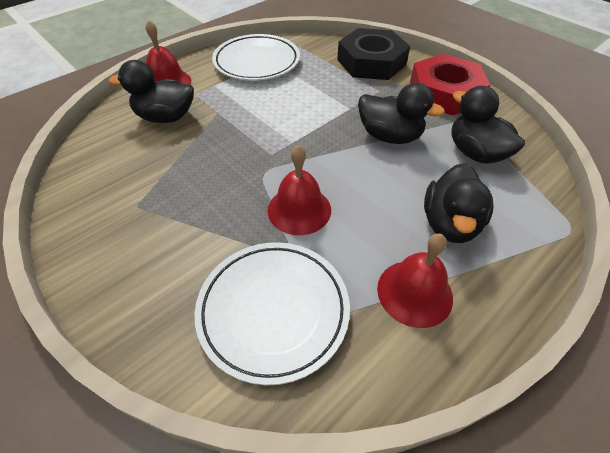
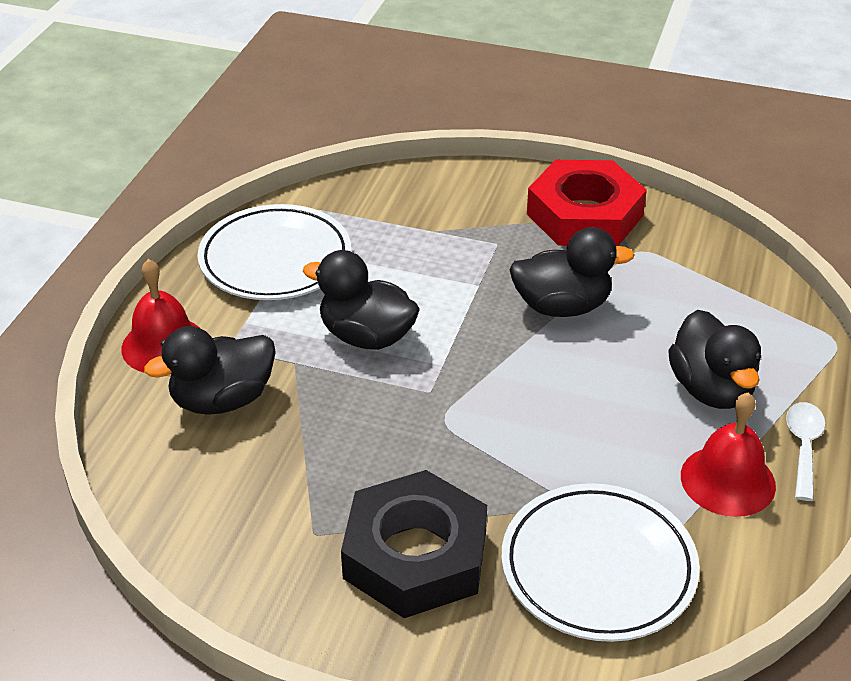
camera: 30 degrees left, 10 degrees down
red bell [267,145,331,235] -> none
black nut [337,28,410,80] -> black nut moved to [341,470,487,618]
black duck [451,86,525,163] -> black duck moved to [303,250,420,350]
none -> white spoon [786,402,826,501]

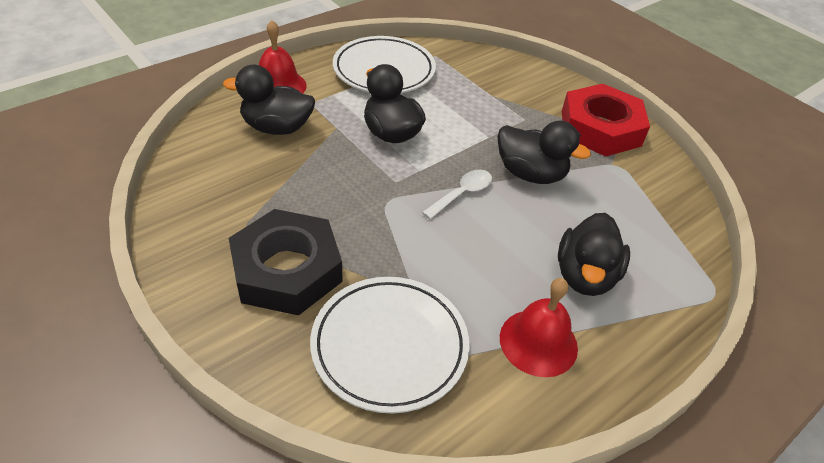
camera: 30 degrees right, 5 degrees up
white spoon [786,402,826,501] -> white spoon moved to [422,170,492,220]

